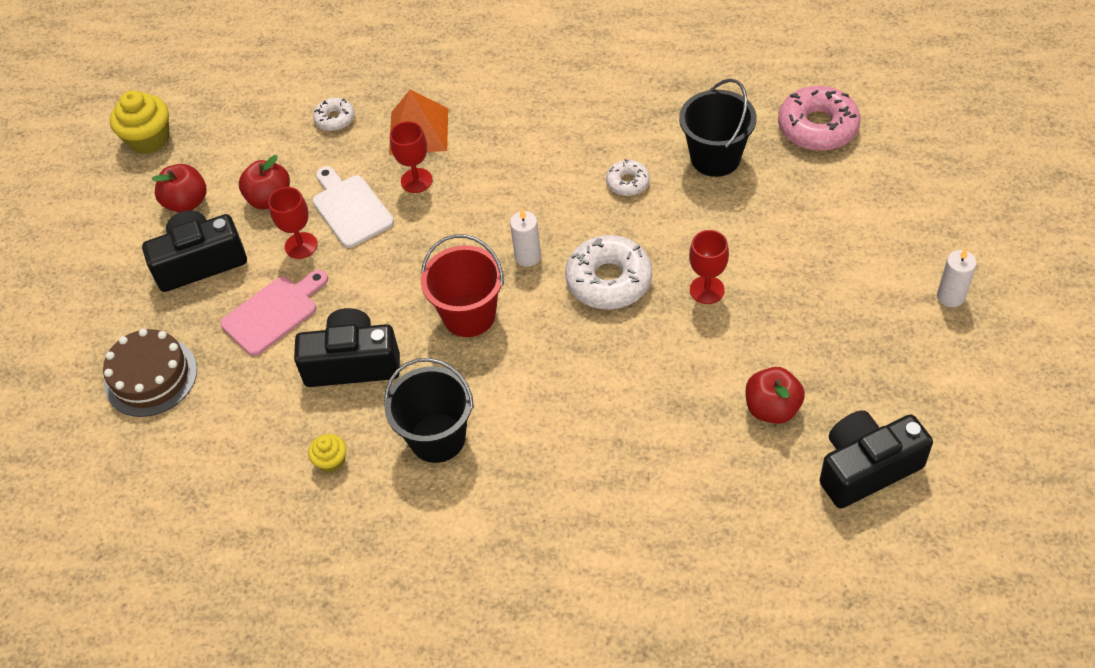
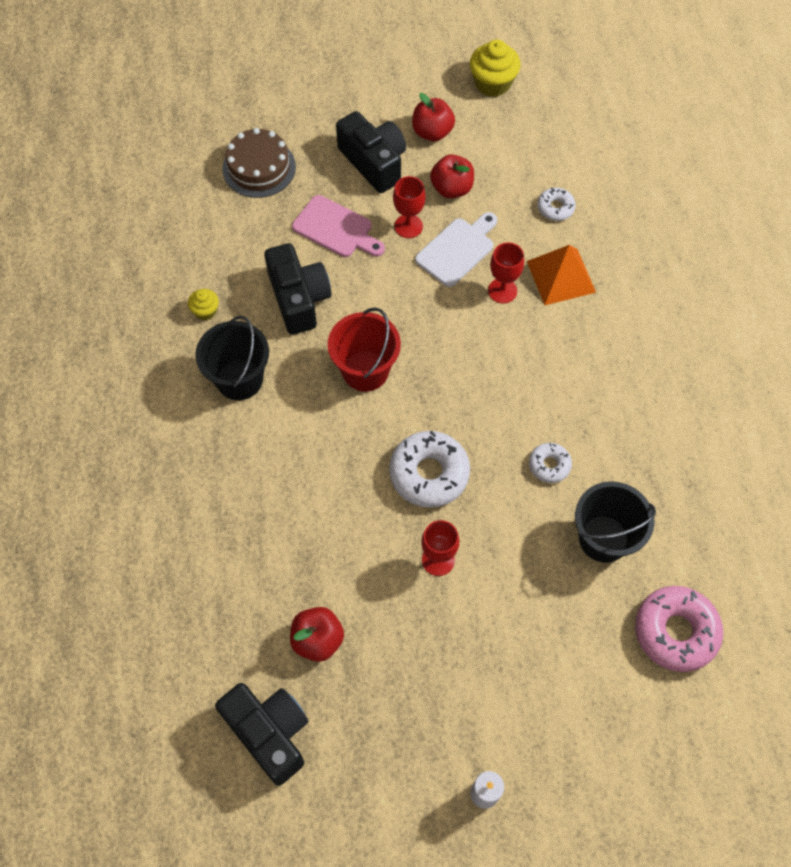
camera: 70 degrees right, 10 degrees up
white candle [510,209,541,267] -> none

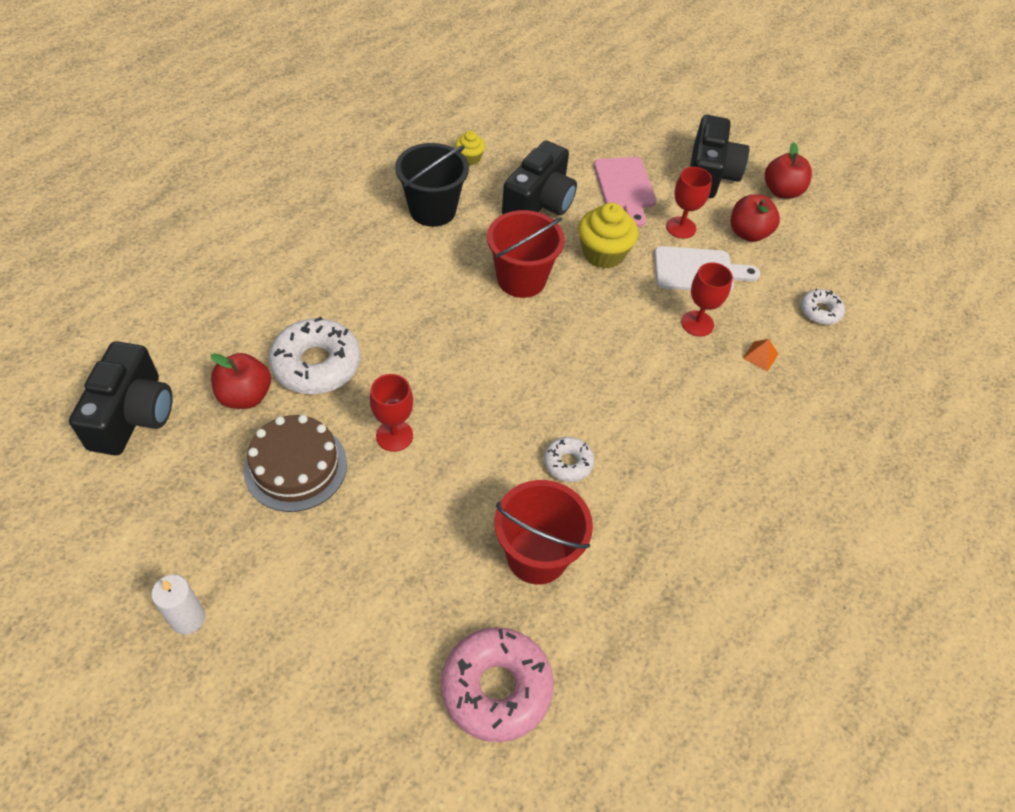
camera: 45 degrees right, 10 degrees down
brown cake [222,128,296,198] -> brown cake moved to [244,415,347,512]
white donut [389,431,470,508] -> white donut moved to [269,316,361,394]
yellow cupcake [470,40,521,97] -> yellow cupcake moved to [578,202,638,269]
orange pyramid [527,245,596,305] -> orange pyramid [743,339,778,371], size x0.43
black bucket [575,481,656,563] -> red bucket [495,480,593,585]

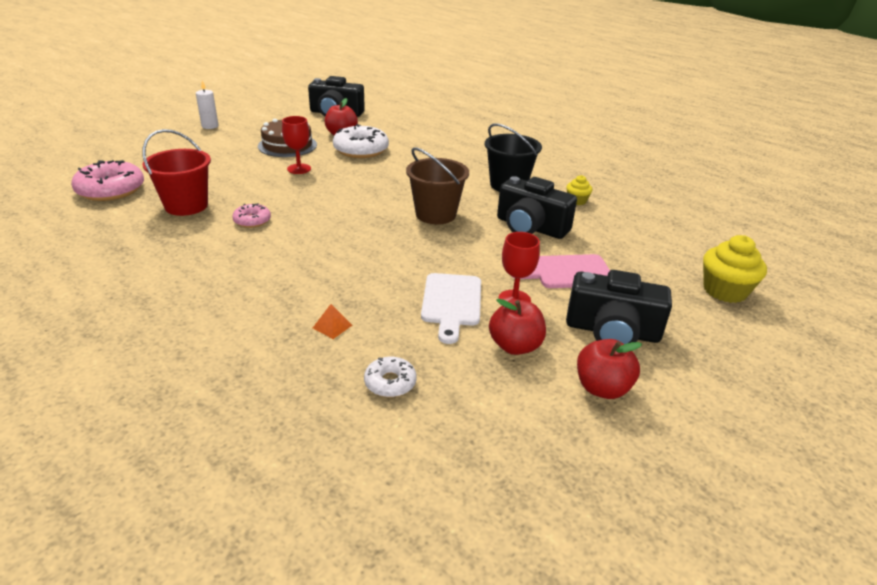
camera: 95 degrees right, 20 degrees down
red bucket [487,210,565,298] -> brown bucket [406,147,469,224]
white donut [544,437,594,482] -> pink donut [232,203,271,228]
yellow cupcake [578,202,638,269] -> yellow cupcake moved to [703,235,767,303]
red goblet [681,262,733,336] -> none

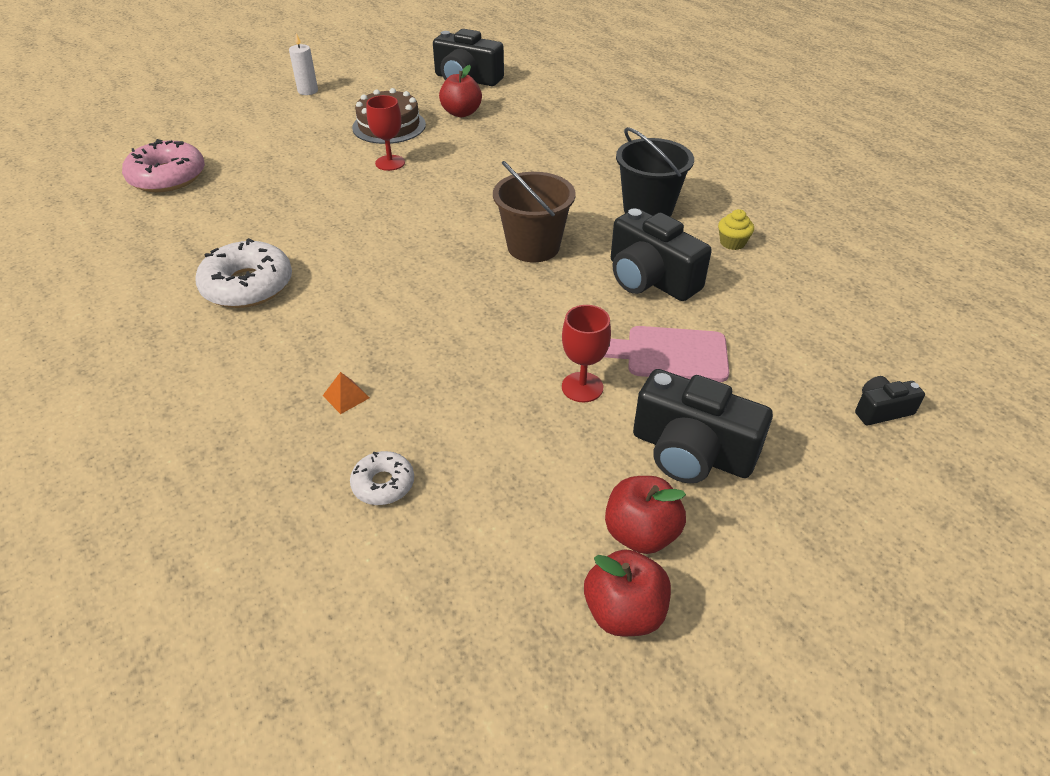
camera: 15 degrees right, 10 degrees up
red bucket [142,129,211,216] -> none
pink donut [232,203,271,228] -> none
white donut [333,124,389,158] -> white donut moved to [195,238,292,308]
white cutting board [421,273,481,344] -> none
red apple [489,298,546,355] -> red apple moved to [584,549,671,636]
yellow cupcake [703,235,767,303] -> black camera [855,376,925,425]

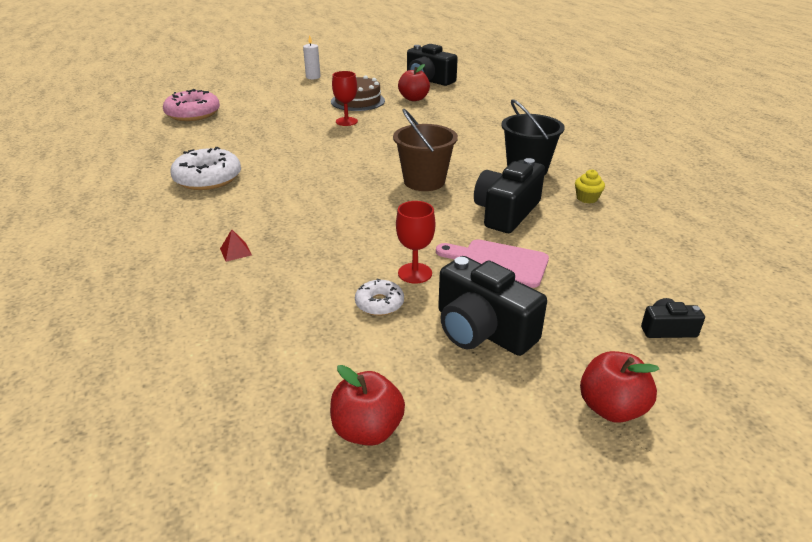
camera: 15 degrees right, 10 degrees down
orange pyramid [323,372,370,414] -> red pyramid [220,229,252,262]
white donut [350,451,414,505] -> white donut moved to [355,278,404,316]
red apple [605,476,686,554] -> red apple moved to [580,351,659,423]
black camera [611,208,712,301] -> black camera turned 60 degrees clockwise [474,158,545,233]

